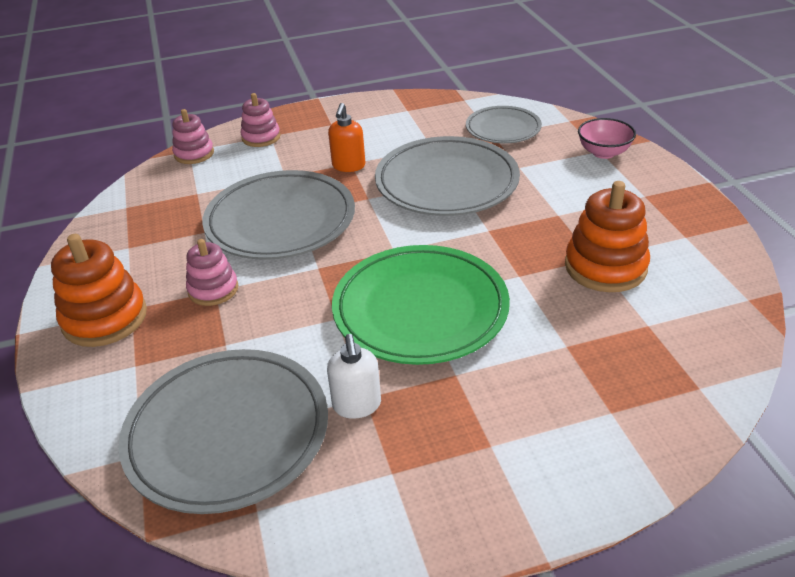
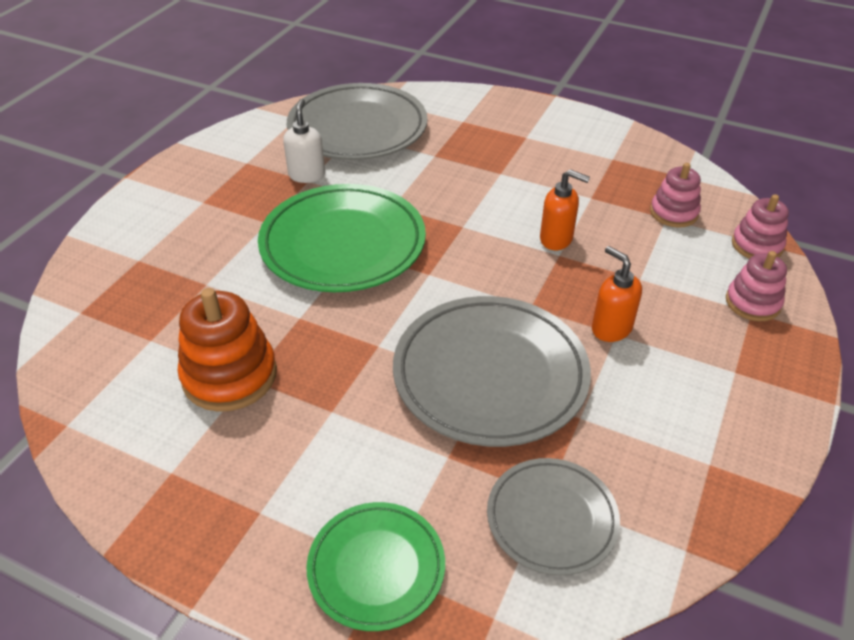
camera: 130 degrees right, 5 degrees up
orange stacking toy [51,234,147,347] -> none
pink stacking toy [186,239,238,306] -> pink stacking toy moved to [650,163,701,228]
grey plate [202,170,355,260] -> orange soap dispenser [540,169,590,250]
white soap dispenser [327,334,381,419] -> white soap dispenser turned 60 degrees clockwise [283,99,325,183]
pink bowl [578,118,636,159] -> green plate [306,502,445,631]

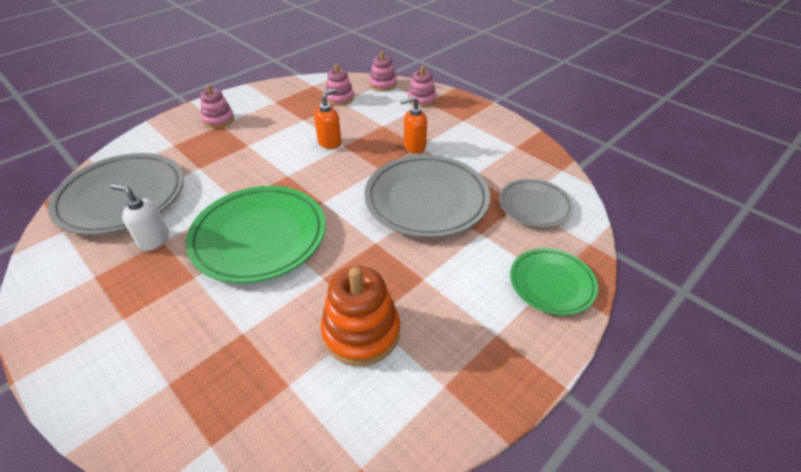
camera: 70 degrees left, 0 degrees up
none -> pink stacking toy [200,85,234,128]

